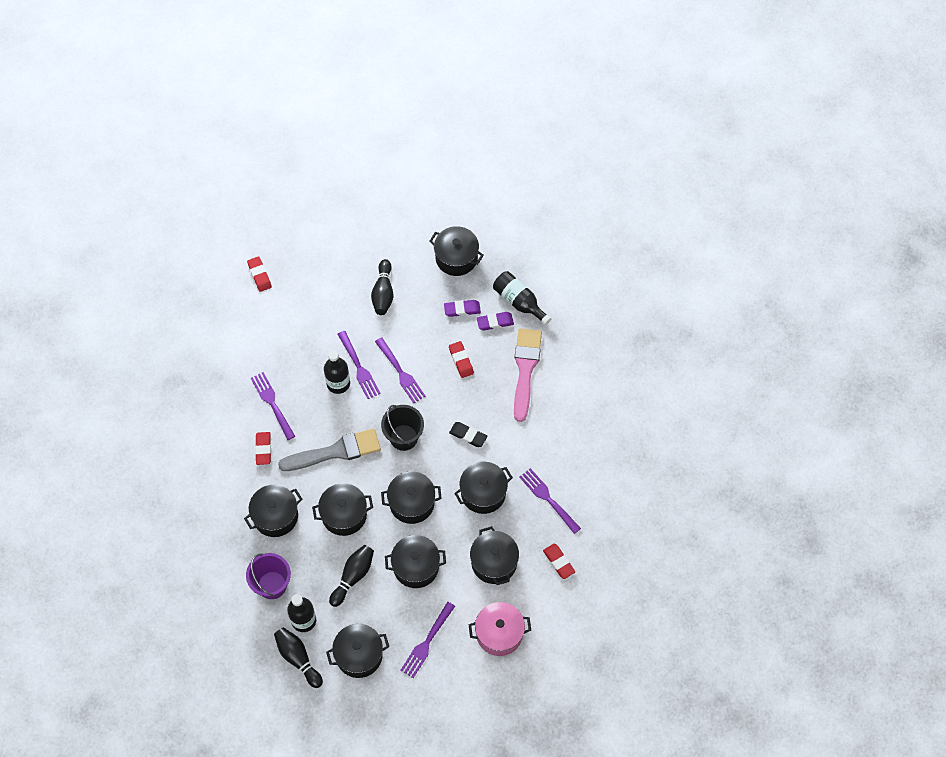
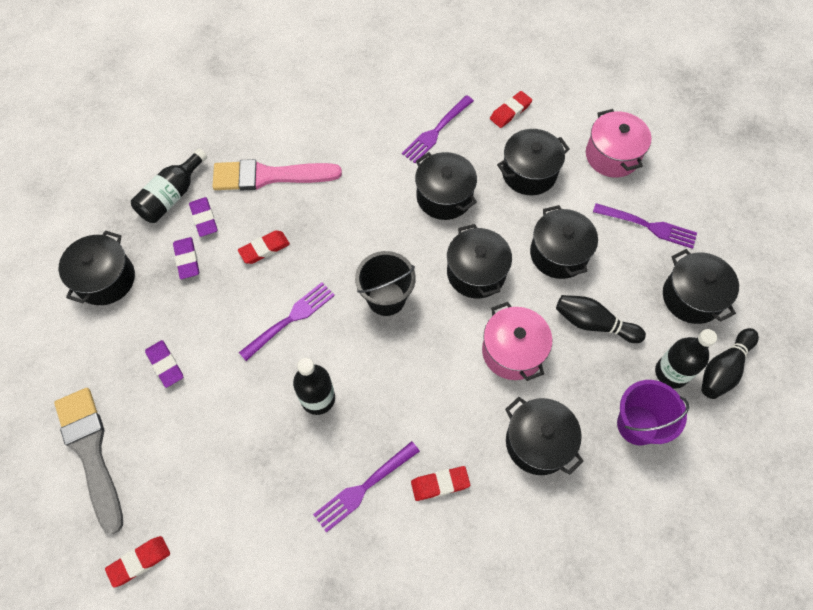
camera: 100 degrees left, 0 degrees up
grey brush [278,429,381,471] -> grey brush moved to [54,388,123,534]
black pot [312,483,373,536] -> pink pot [482,302,552,381]
purple fork [338,331,380,399] -> none
black bowling pin [371,259,393,315] -> purple eraser [145,340,183,388]
black eraser [449,422,487,447] -> none

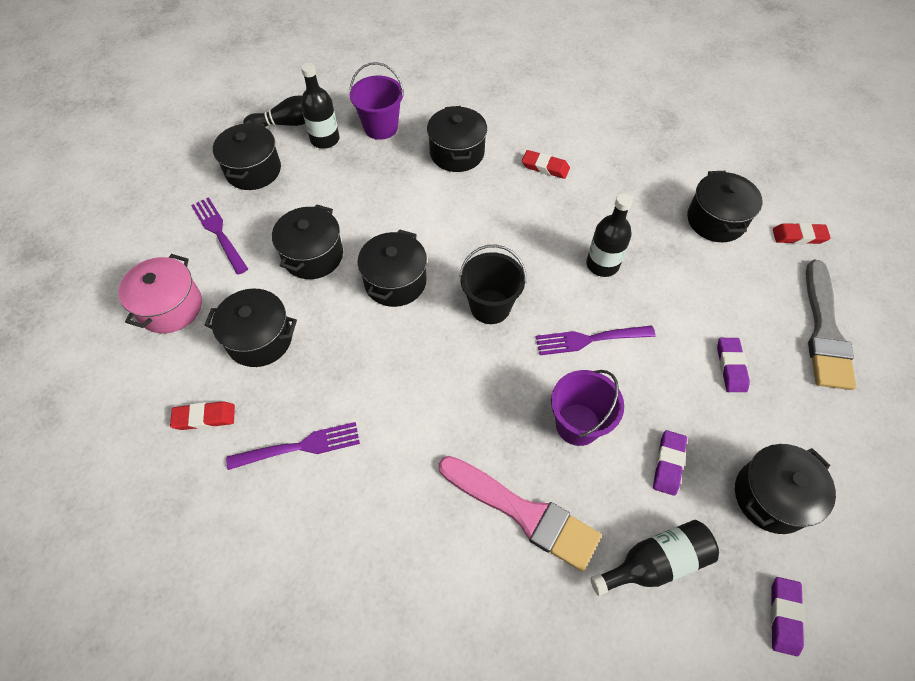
camera: 145 degrees left, 5 degrees down
purple eraser [189,197,218,237] -> purple eraser moved to [770,577,805,656]
red eraser [238,230,290,264] -> purple bucket [551,370,624,446]
purple fork [313,441,420,533] -> none
black pot [415,152,477,220] -> black pot moved to [687,171,762,242]
pink pot [482,302,552,381] -> none
black bowling pin [556,295,646,343] -> none

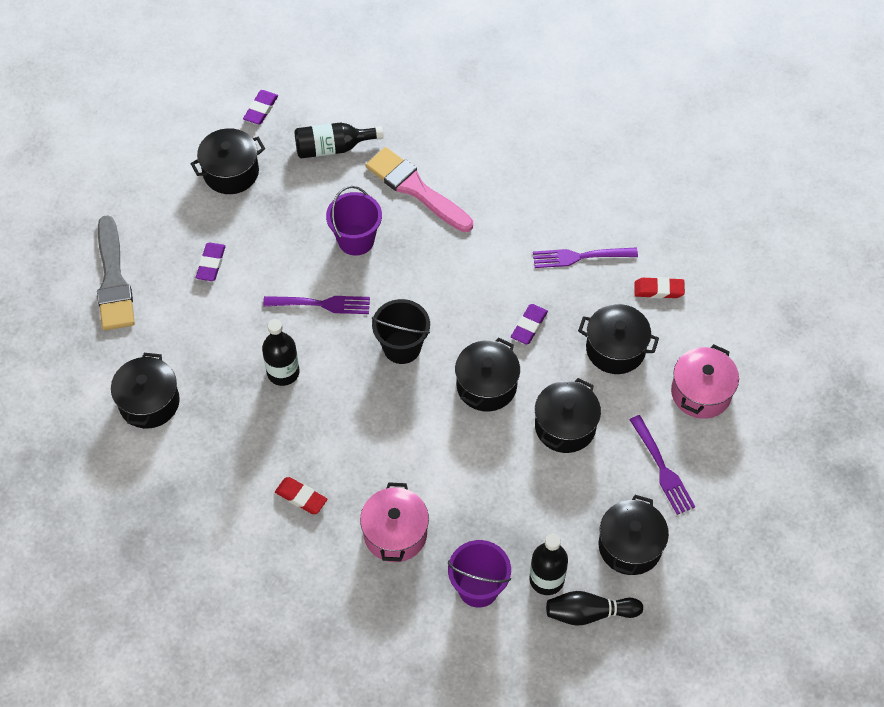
camera: 170 degrees left, 0 degrees up
black pot [427,106,487,172] -> pink pot [360,482,429,562]
purple eraser [653,430,687,496] -> purple eraser moved to [511,304,548,345]
red eraser [773,223,831,244] -> none
grey brush [806,260,856,390] -> grey brush turned 150 degrees clockwise [97,215,135,330]

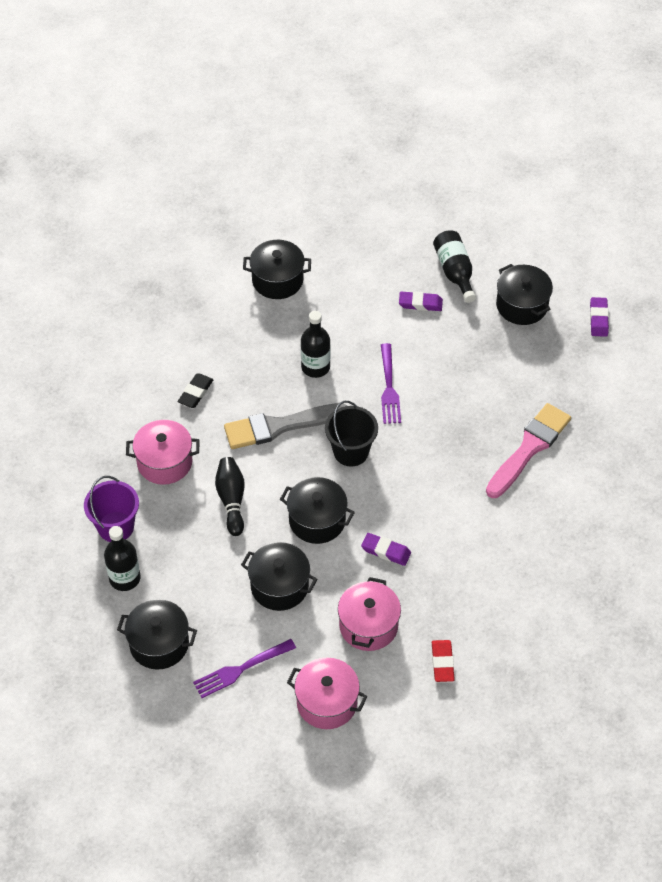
camera: 85 degrees right, 5 degrees down
grey brush [97,215,135,330] -> grey brush moved to [224,403,347,449]
purple eraser [243,90,278,124] -> purple eraser turned 75 degrees clockwise [590,297,609,337]
red eraser [275,477,327,514] -> black eraser [178,373,213,408]
black bottle [294,122,384,158] -> black bottle moved to [433,230,476,303]
purple bucket [326,186,382,256] -> none
purple fork [533,248,638,268] -> none
black bowling pin [546,591,643,626] -> black bowling pin moved to [215,457,245,536]
black pot [578,304,659,374] -> pink pot [338,577,401,651]

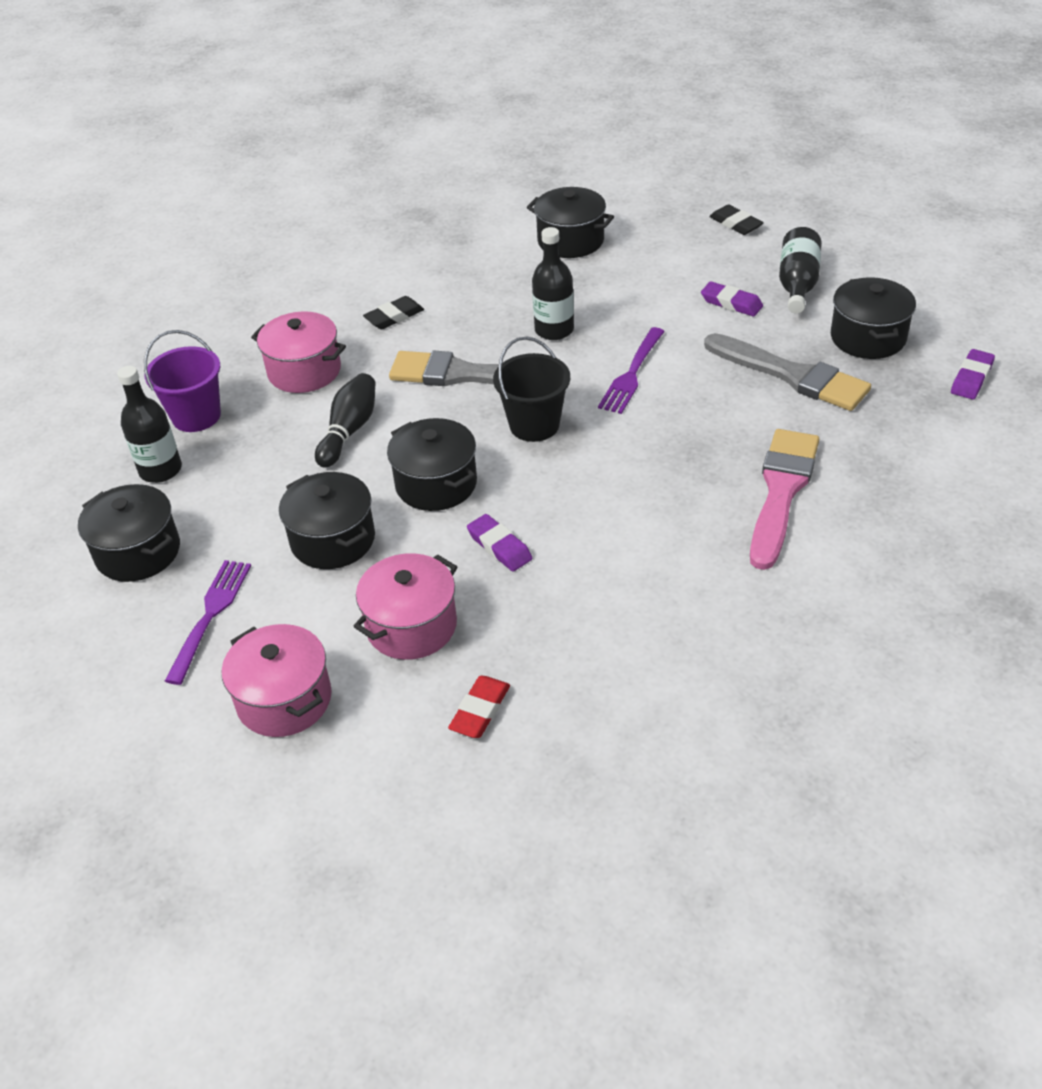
camera: 30 degrees right, 10 degrees down
purple fork [193,639,296,698] -> purple fork turned 105 degrees clockwise [165,560,251,685]
pink brush [486,403,571,498] -> pink brush turned 45 degrees counterclockwise [750,429,819,570]
none -> grey brush [704,333,871,411]
none -> black eraser [709,204,764,235]

